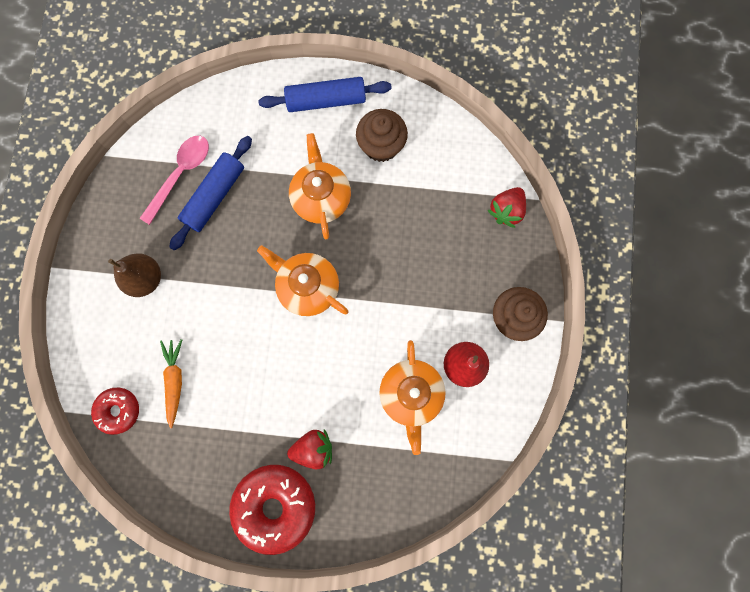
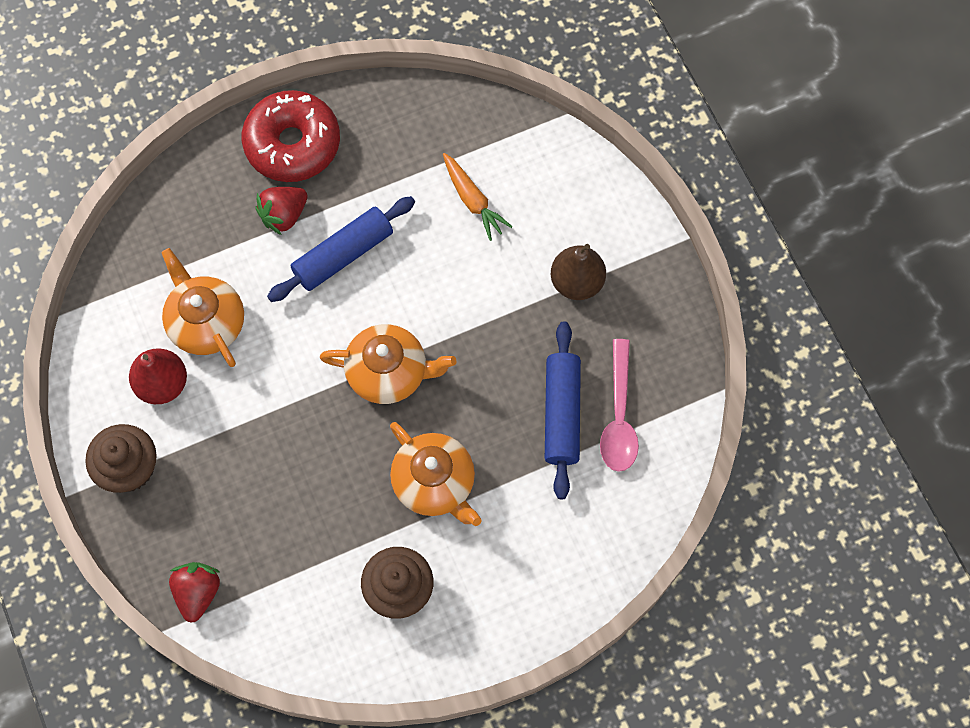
camera: 150 degrees right, 10 degrees down
red donut [91,388,139,435] -> none
blue rolling pin [258,77,392,112] -> blue rolling pin moved to [267,196,415,302]

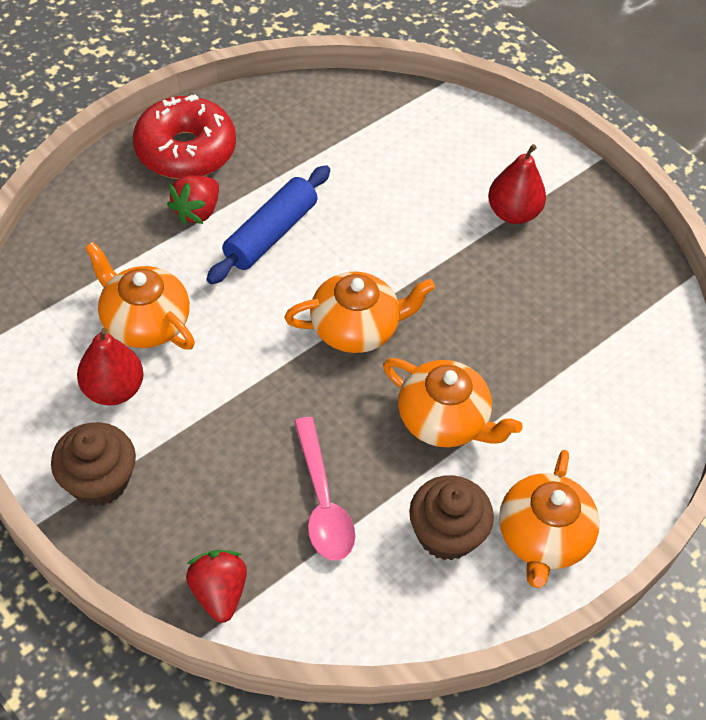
camera: 20 degrees left, 15 degrees down
orange carrot [443,153,513,241] -> none
blue rolling pin [545,321,581,499] -> none
brown pear [551,244,606,300] -> red pear [488,144,546,224]
pink spoon [600,339,639,472] -> pink spoon moved to [294,417,355,561]
none -> orange teapot [499,450,600,588]

